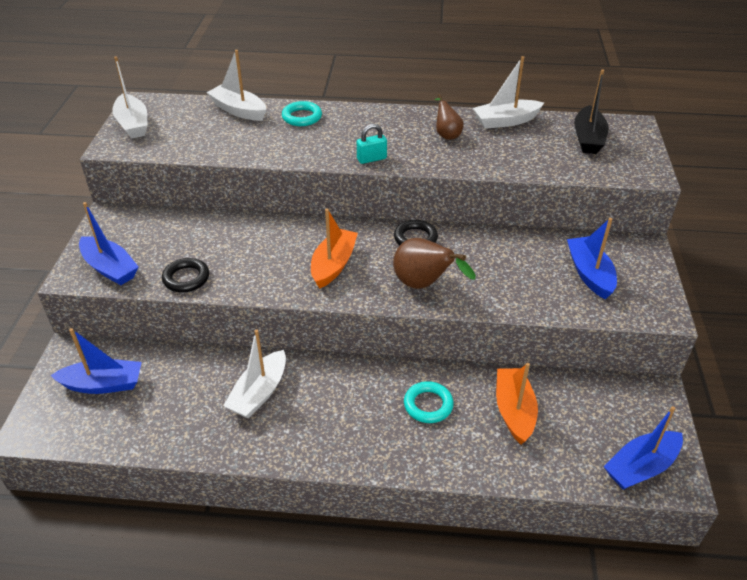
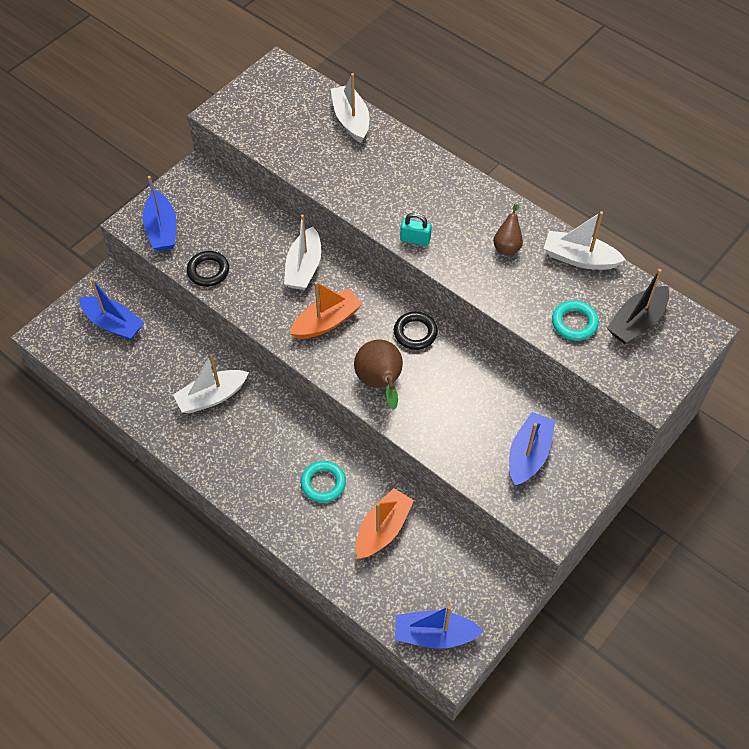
camera: 35 degrees right, 15 degrees up
white boat [112,56,147,139] -> white boat moved to [284,214,321,290]
turquoise ring [282,101,322,126] -> turquoise ring moved to [552,300,599,341]

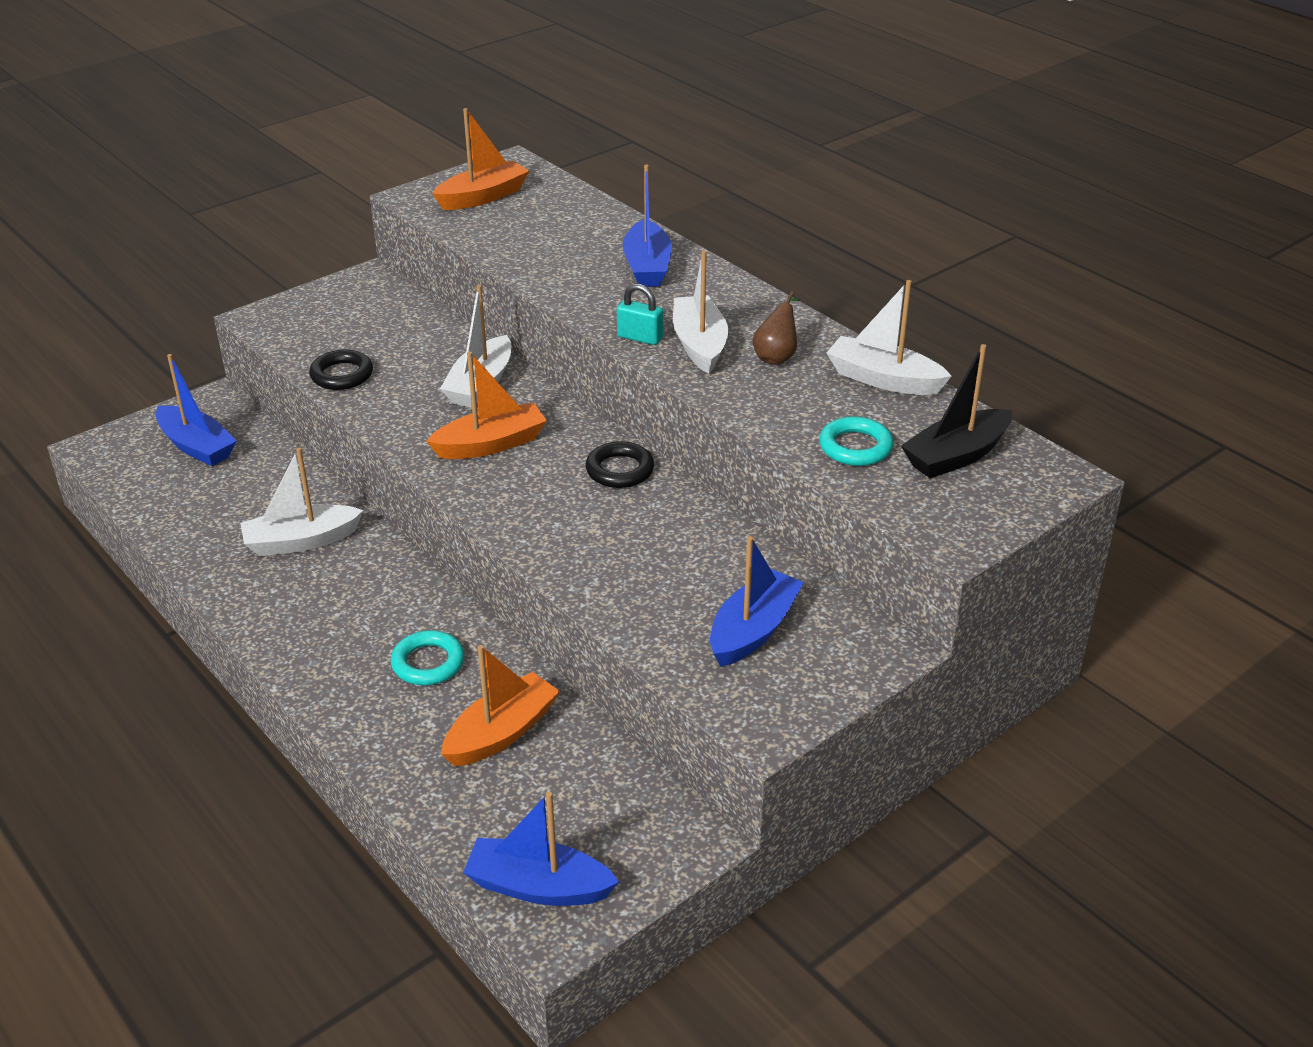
camera: 10 degrees right, 20 degrees down
blue boat [143,176,176,251] -> blue boat moved to [623,164,672,287]
white boat [331,73,369,143] -> white boat moved to [673,250,728,374]
brown pear [354,340,403,410] -> none
none -> orange boat [432,108,529,210]

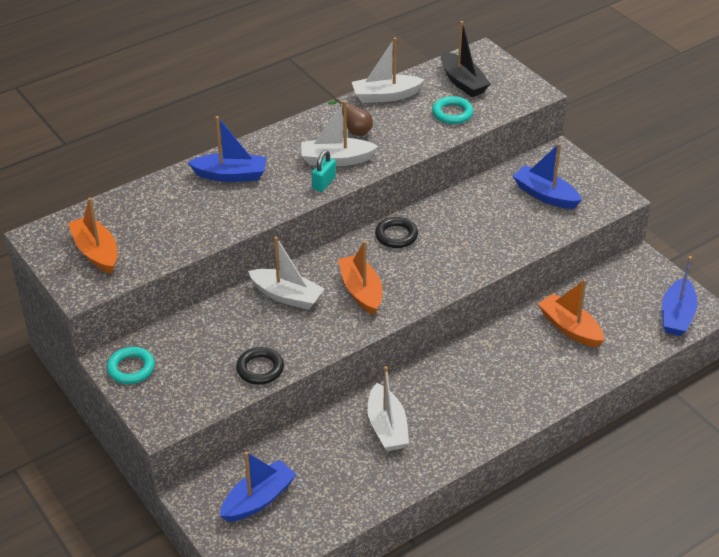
camera: 85 degrees left, 5 degrees up
turquoise ring [391,630,464,685] -> turquoise ring moved to [107,347,155,384]
white boat [827,280,952,395] -> white boat turned 45 degrees clockwise [352,37,425,103]

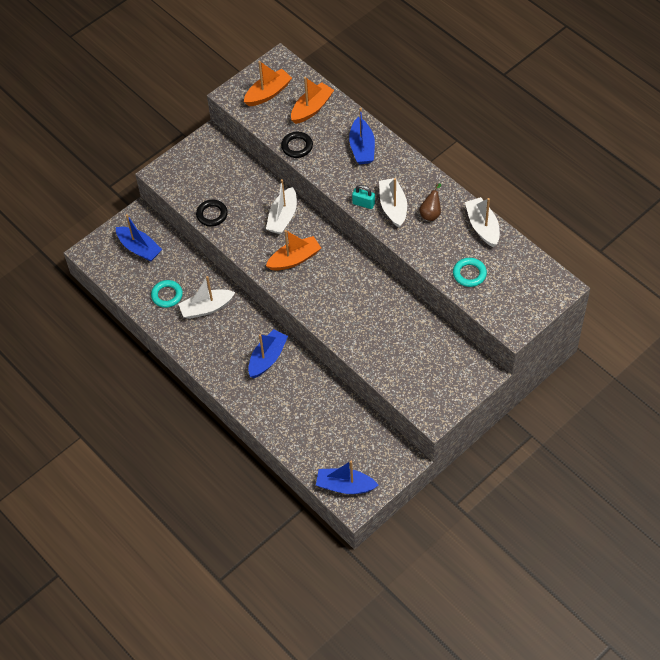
camera: 85 degrees right, 15 degrees up
turquoise ring [107,347,155,384] -> turquoise ring moved to [151,280,183,308]
black ring [375,217,418,248] -> black ring moved to [281,132,313,158]
black boat [441,21,491,97] -> none
blue boat [513,143,582,209] -> blue boat moved to [248,329,288,378]
orange boat [538,279,604,347] -> orange boat moved to [291,77,334,124]

